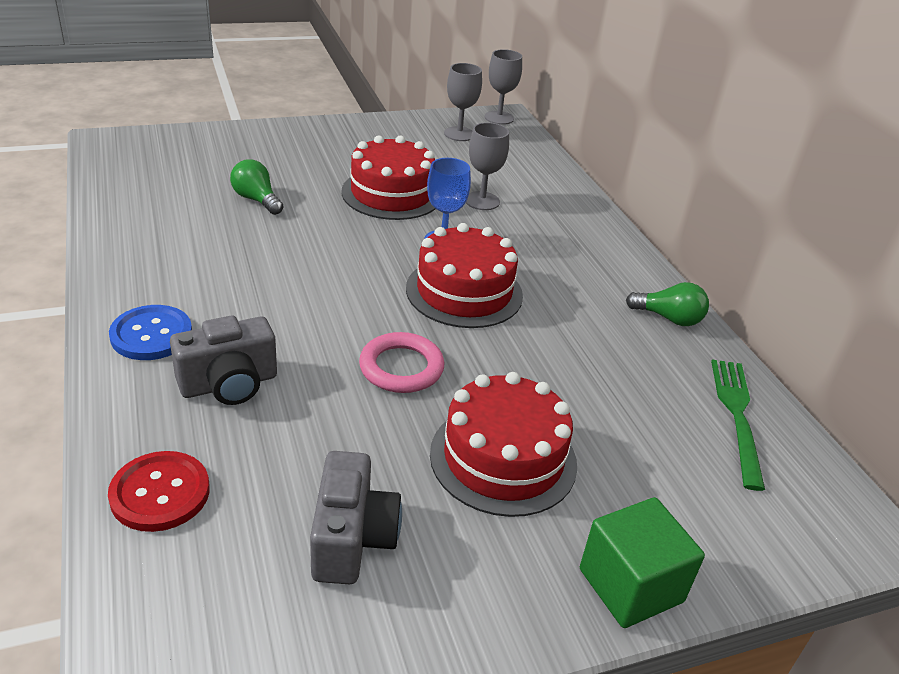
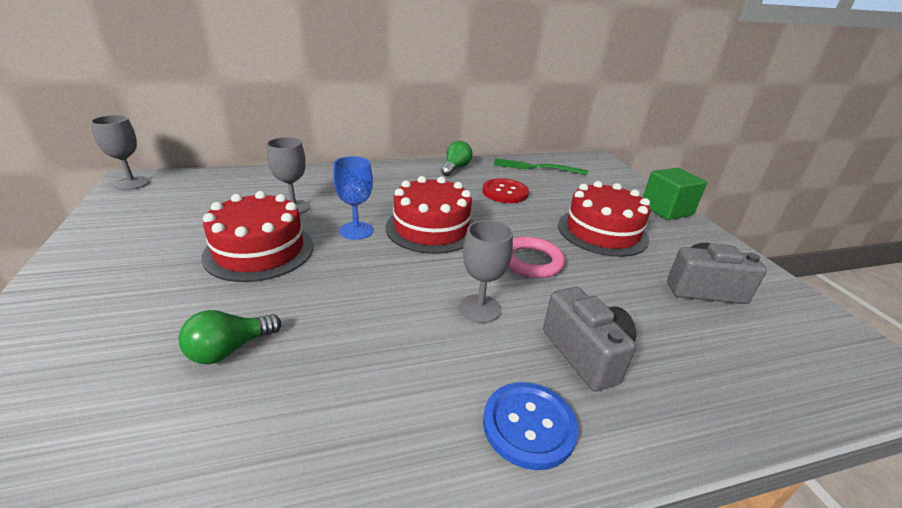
camera: 85 degrees left, 5 degrees down
red button [108,451,210,532] -> red button moved to [483,178,529,203]
grey goblet [444,63,482,141] -> grey goblet moved to [459,220,513,323]

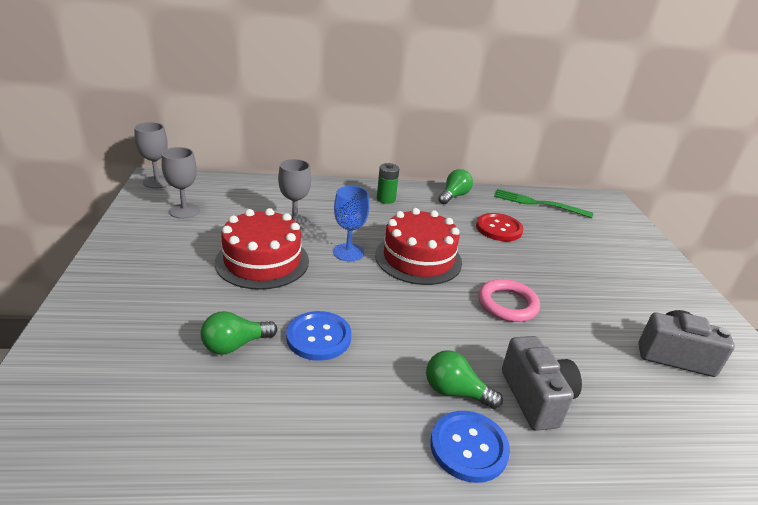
camera: 10 degrees right, 0 degrees up
grey goblet [459,220,513,323] -> grey goblet moved to [161,147,200,219]
red cake [558,181,651,257] -> none
green cube [643,168,707,220] -> none
none -> blue button [286,311,352,361]
none -> green battery [377,163,399,204]
none -> green light bulb [426,350,503,409]

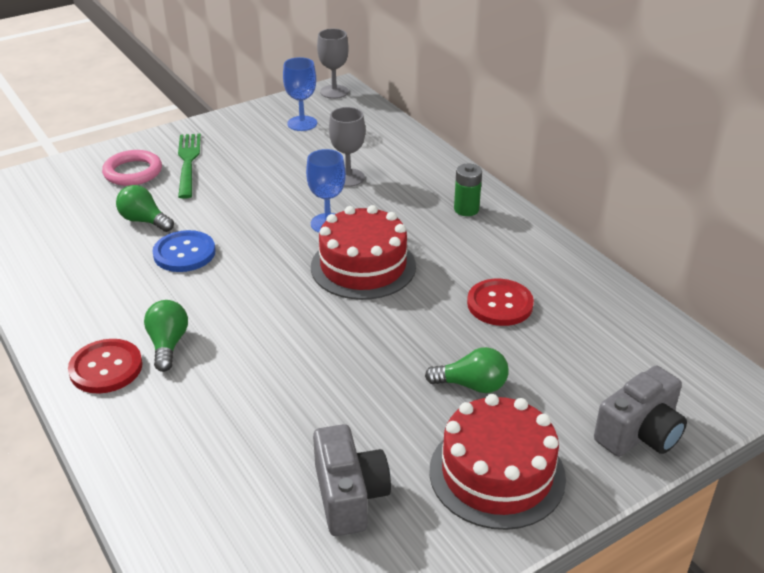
camera: 65 degrees right, 5 degrees up
grey goblet [161,147,200,219] -> blue goblet [283,57,317,131]
red cake [215,208,309,290] -> red cake moved to [429,394,566,530]
blue button [430,411,510,483] -> red button [68,339,143,394]
green light bulb [438,169,473,204] -> green light bulb moved to [425,347,509,393]
pink ring [478,279,540,322] -> pink ring moved to [102,150,162,186]
green fork [494,189,593,218] -> green fork moved to [178,134,201,199]
grey camera [502,336,582,431] -> grey camera moved to [594,365,687,457]

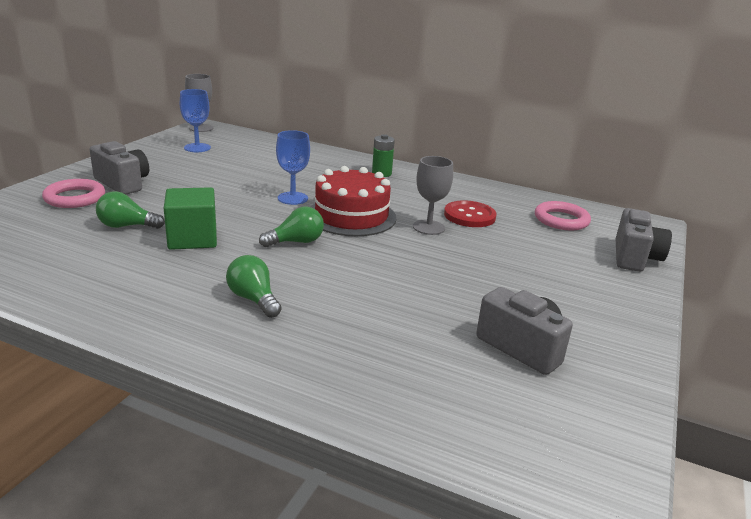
camera: 35 degrees left, 10 degrees down
red button [68,339,143,394] -> none
blue button [153,230,215,272] -> green cube [164,187,217,250]
green fork [178,134,201,199] -> grey camera [90,141,149,194]
grey goblet [329,107,365,187] -> grey goblet moved to [413,156,453,235]
green light bulb [425,347,509,393] -> green light bulb moved to [259,207,324,247]
red cake [429,394,566,530] -> none
none -> pink ring [535,201,591,230]

